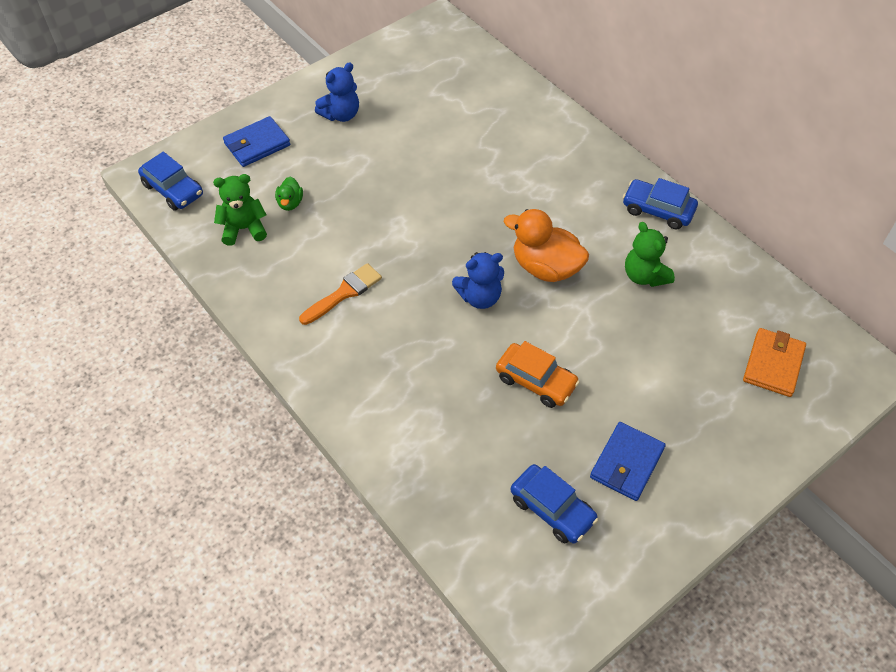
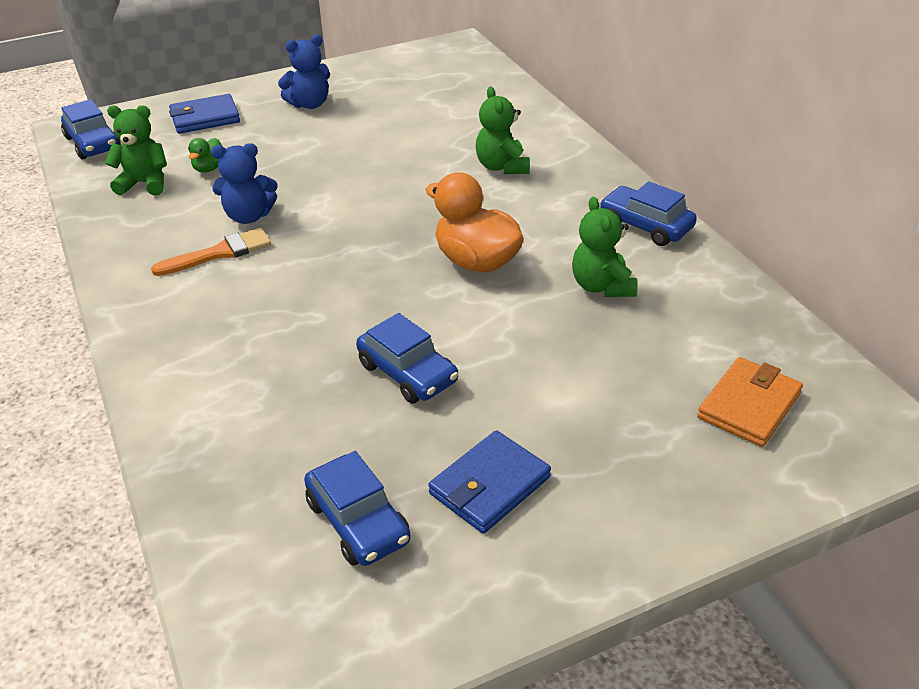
camera: 15 degrees right, 15 degrees down
blue teddy bear [452,252,504,309] -> blue teddy bear moved to [211,143,278,224]
orange car [496,341,580,408] -> blue car [356,313,458,403]
none -> green teddy bear [476,87,530,174]

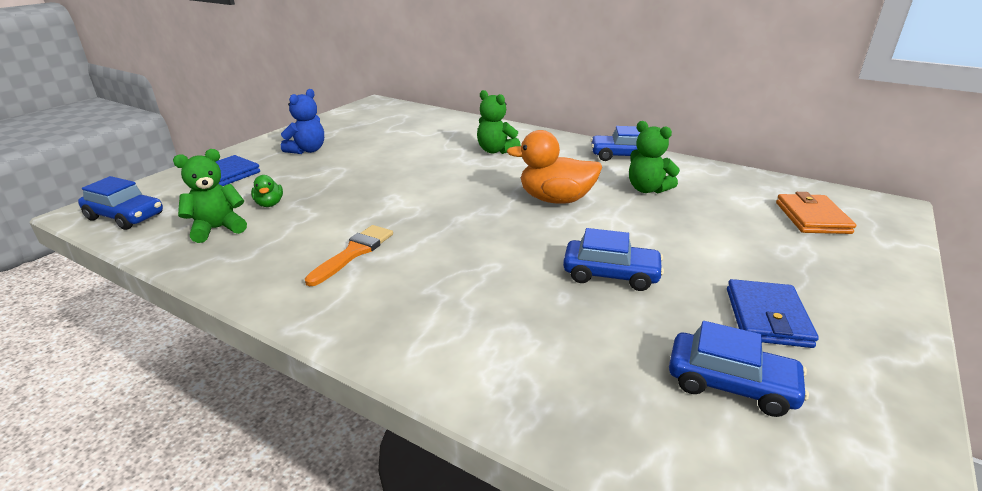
camera: 35 degrees left, 10 degrees down
blue teddy bear [211,143,278,224] -> none

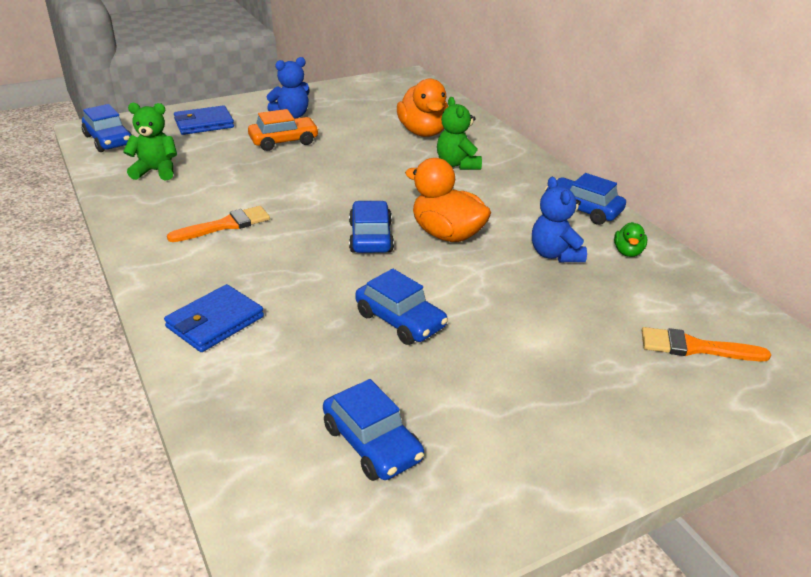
camera: 30 degrees right, 5 degrees up
green duck [251,175,283,207] -> green duck moved to [614,222,647,257]
green teddy bear [629,121,680,194] -> blue teddy bear [532,177,587,262]
blue wallet [727,279,819,348] -> blue wallet moved to [164,284,264,352]
orange wallet [776,192,856,234] -> orange brush [641,327,771,361]
none -> orange car [248,109,319,151]
none -> blue car [349,201,394,253]
none -> orange duck [397,79,448,137]

